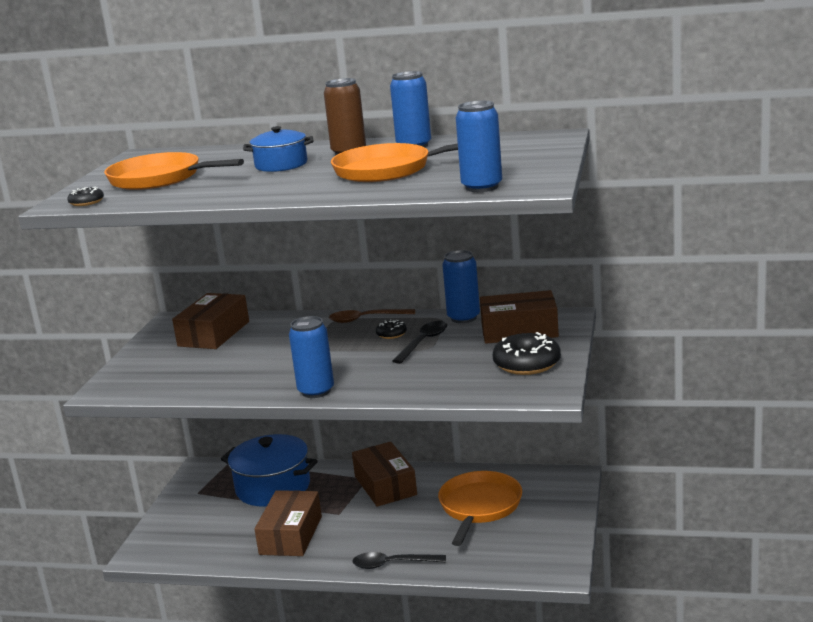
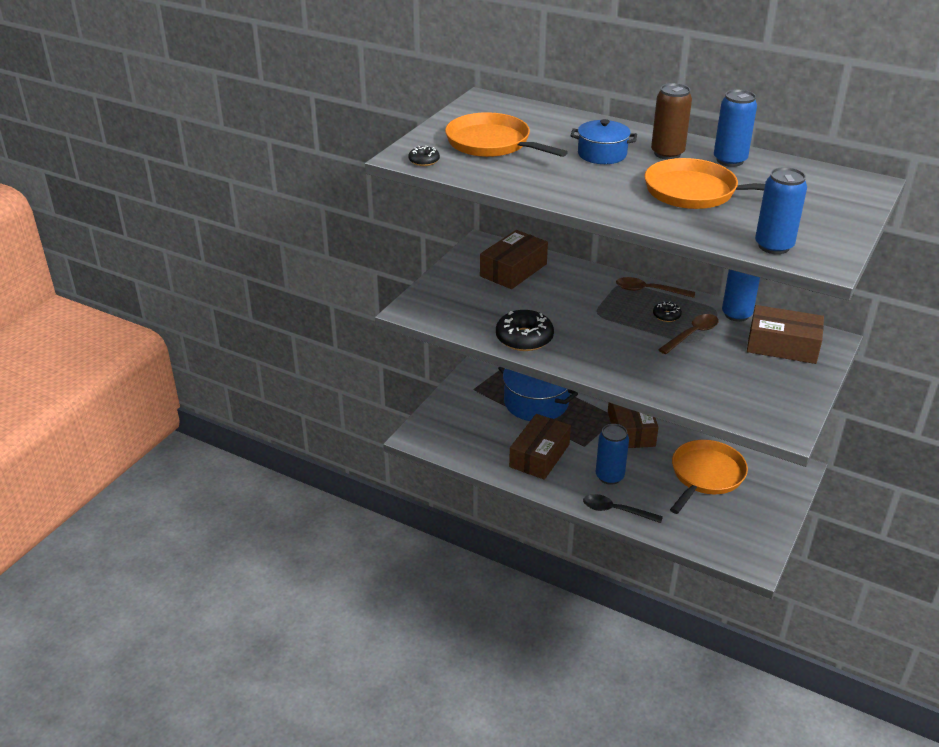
camera: 15 degrees right, 15 degrees up
blue can [289,316,334,398] -> blue can moved to [596,424,629,485]
black spoon [392,321,447,364] -> brown spoon [658,314,719,354]
black donut [493,332,561,375] -> black donut moved to [496,310,554,351]

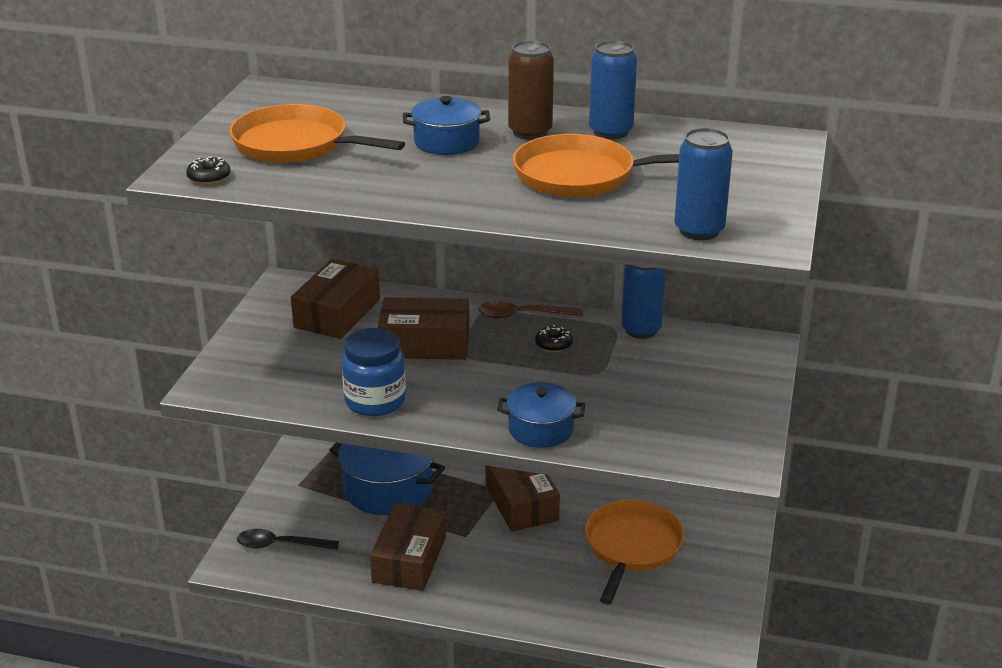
camera: 15 degrees left, 5 degrees down
black donut [496,310,554,351] -> blue jar [342,328,406,416]
black spoon [583,494,663,523] -> black spoon moved to [237,529,339,550]
blue can [596,424,629,485] -> none
brown spoon [658,314,719,354] -> none
brown box [747,305,824,364] -> brown box moved to [378,297,469,360]
none -> blue pot [497,382,585,448]

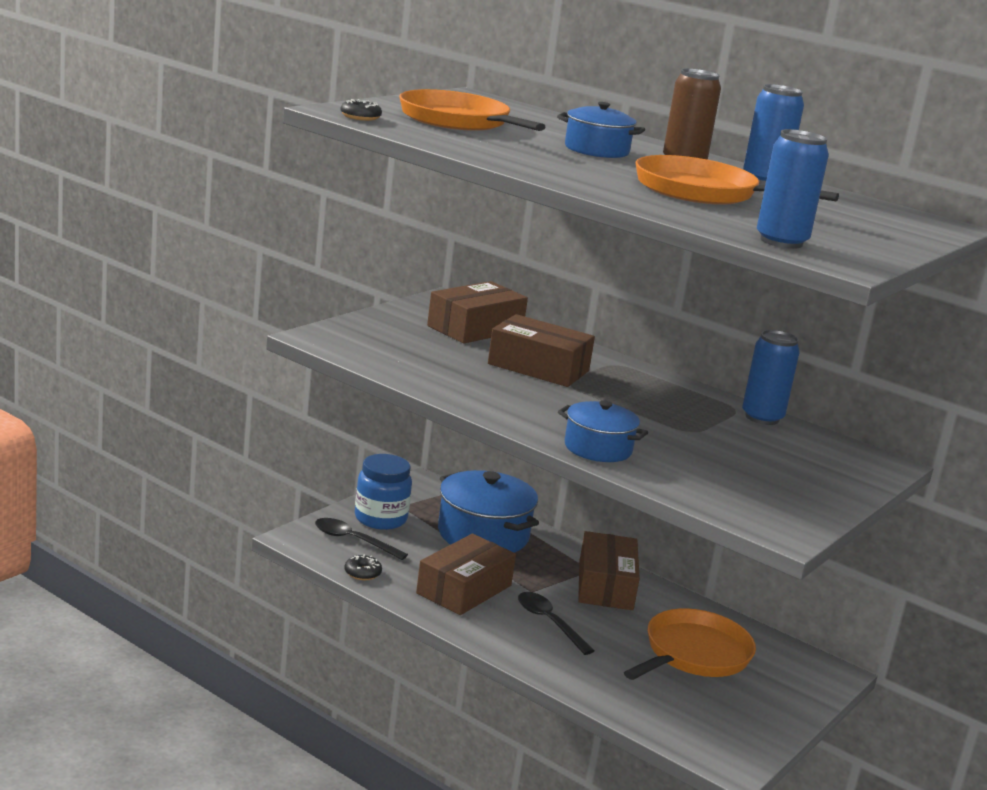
camera: 20 degrees right, 10 degrees down
blue jar [342,328,406,416] -> blue jar moved to [355,454,412,530]
brown spoon [478,301,583,318] -> none
black donut [535,325,573,352] -> black donut moved to [344,554,382,580]
none -> black spoon [518,592,594,655]

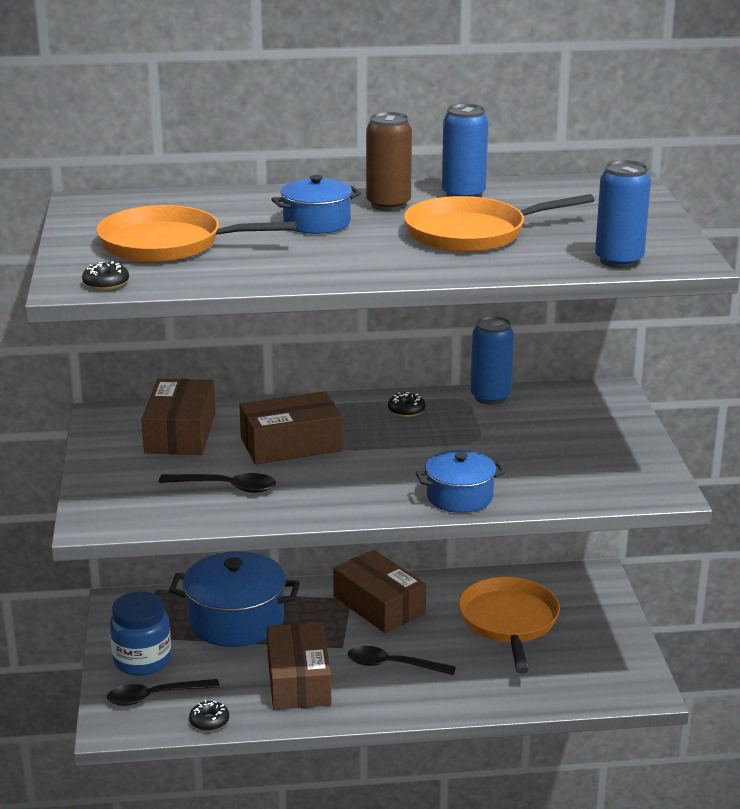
camera: 40 degrees left, 5 degrees up
none -> black spoon [159,473,276,493]
none -> black donut [388,392,426,417]

